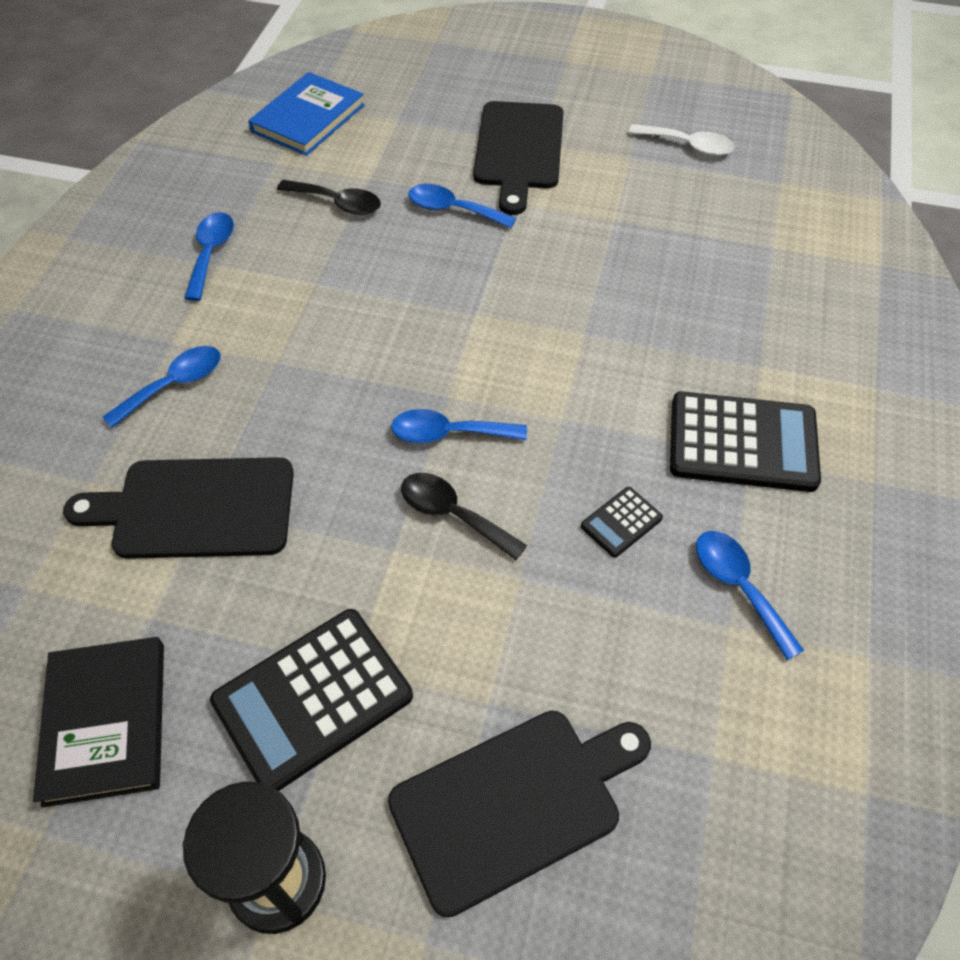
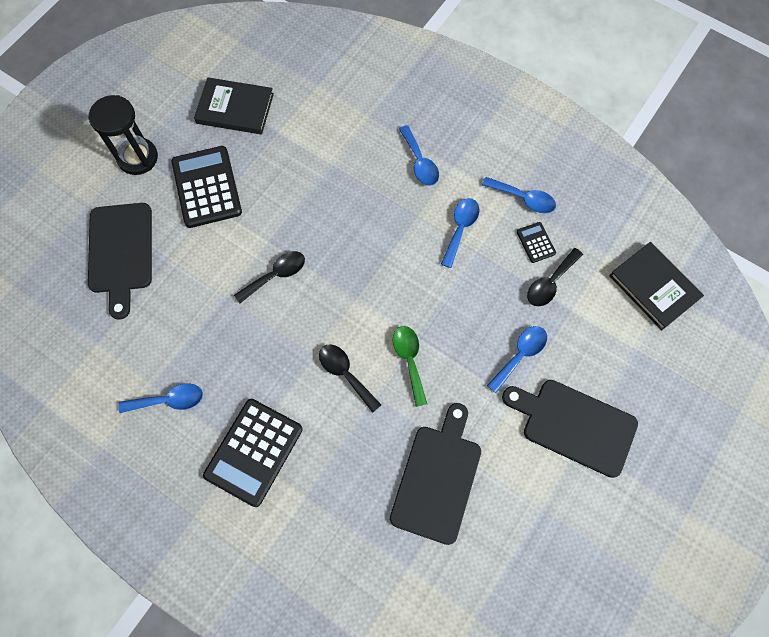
camera: 110 degrees right, 15 degrees up
black cutting board [63,457,294,559] -> black cutting board moved to [390,403,481,545]
blue book [248,72,365,156] -> black book [609,242,704,330]
blue spoon [391,409,527,443] -> blue spoon moved to [441,198,479,268]
black calculator [581,487,663,558] -> black calculator moved to [517,222,556,263]
white spoon [628,124,734,156] -> none
none -> black spoon [319,344,381,413]
none -> green spoon [393,326,427,407]

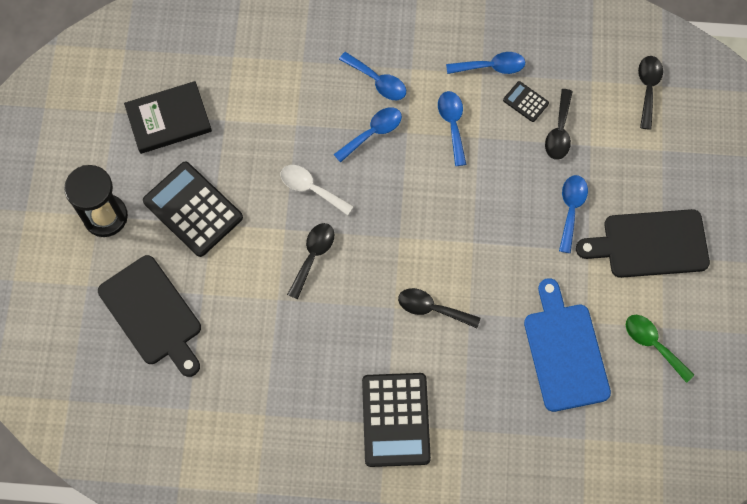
camera: 30 degrees left, 0 degrees up
blue spoon [118,383,203,413] -> blue spoon moved to [333,107,402,163]
black cutting board [390,403,481,545] -> blue cutting board [524,278,611,412]
green spoon [393,326,427,407] -> green spoon moved to [626,315,694,383]
black book [609,242,704,330] -> black spoon [638,56,663,130]
none -> white spoon [281,165,354,215]

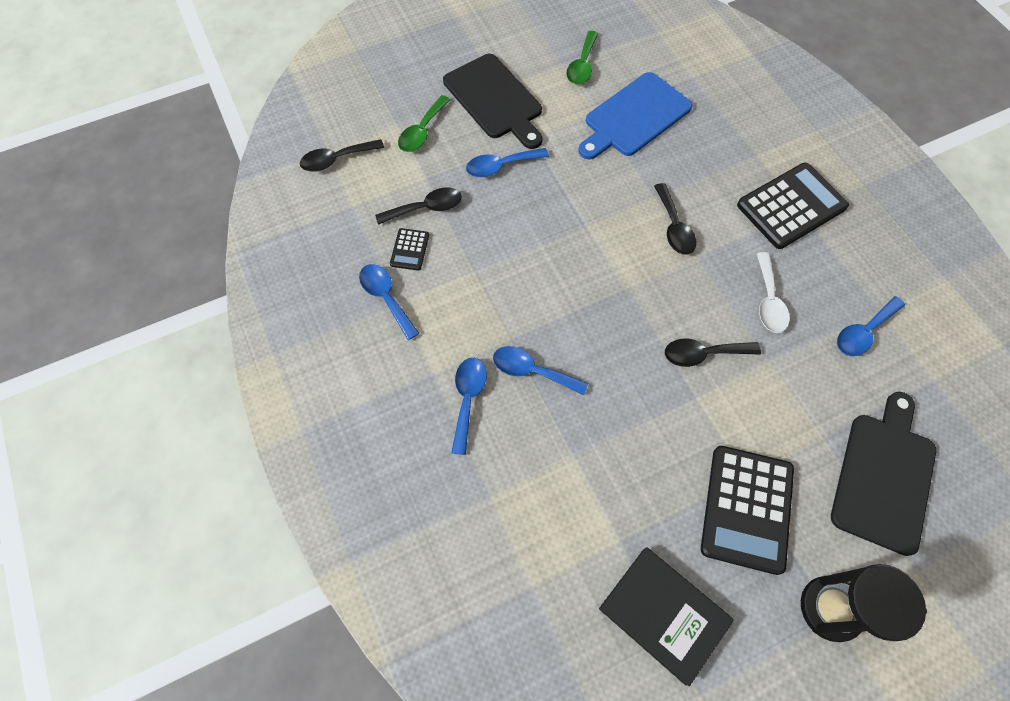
camera: 120 degrees left, 5 degrees down
white spoon [281,165,354,215] -> white spoon moved to [757,252,790,333]
blue spoon [438,91,466,166] -> blue spoon moved to [837,296,905,356]
none -> green spoon [398,95,450,152]

